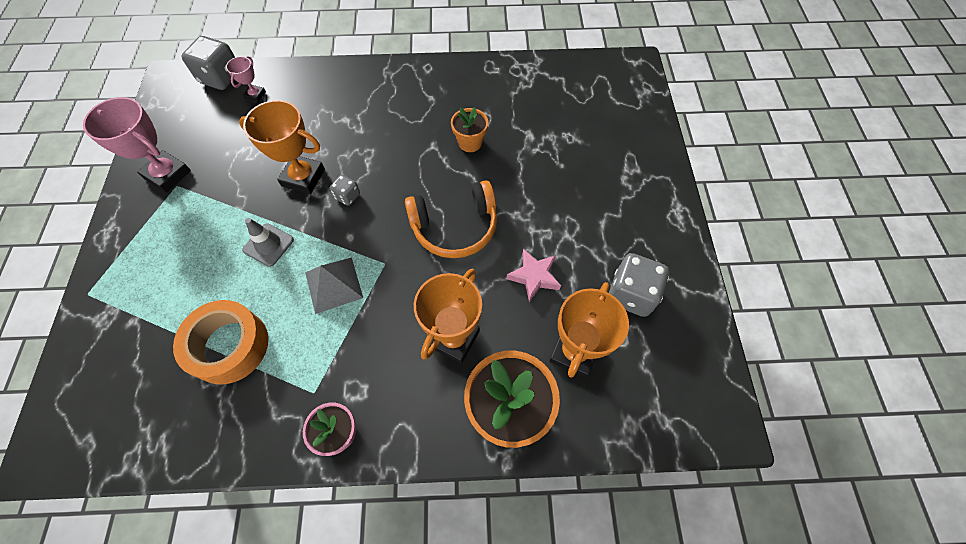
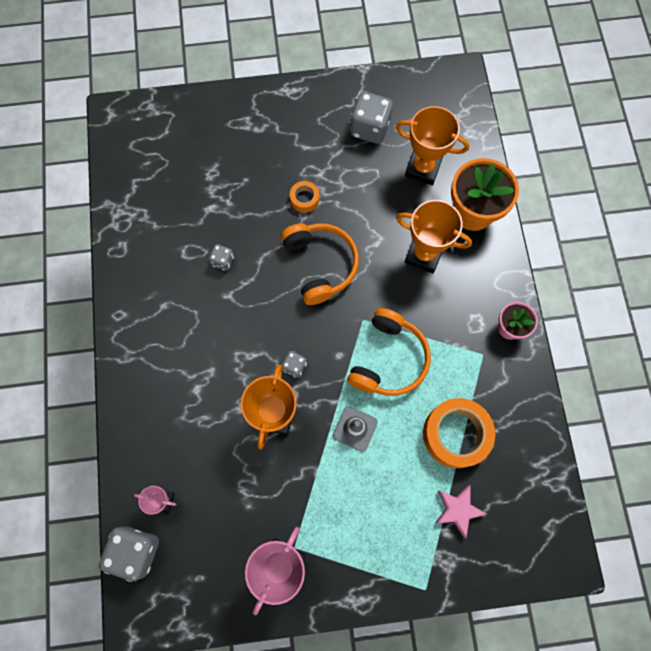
camera: 95 degrees left, 10 degrees up
grey pyramid [305,258,363,314] -> orange headphones [347,308,431,396]
orange flower pot [451,107,488,152] -> grey dice [209,244,234,271]
pink star [507,249,561,302] -> pink star moved to [435,485,486,538]
none -> orange tape [290,181,319,213]

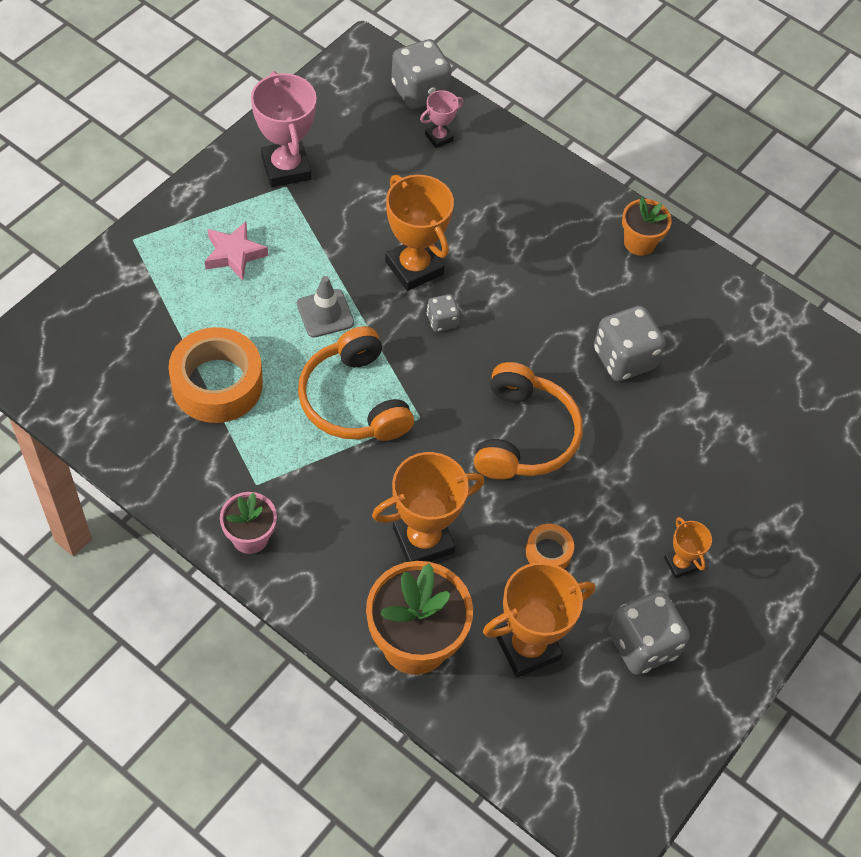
camera: 130 degrees right, 15 degrees down
grey dice [209,244,234,271] -> grey dice [594,306,665,381], size x1.92
orange headphones [281,223,359,305] -> orange headphones turned 105 degrees counterclockwise [474,362,583,479]
orange tape [290,181,319,213] -> orange tape moved to [526,524,574,569]
pink star [435,485,486,538] -> pink star moved to [205,222,268,281]
none -> orange flower pot [622,197,671,256]
none -> orange trophy [664,517,712,578]

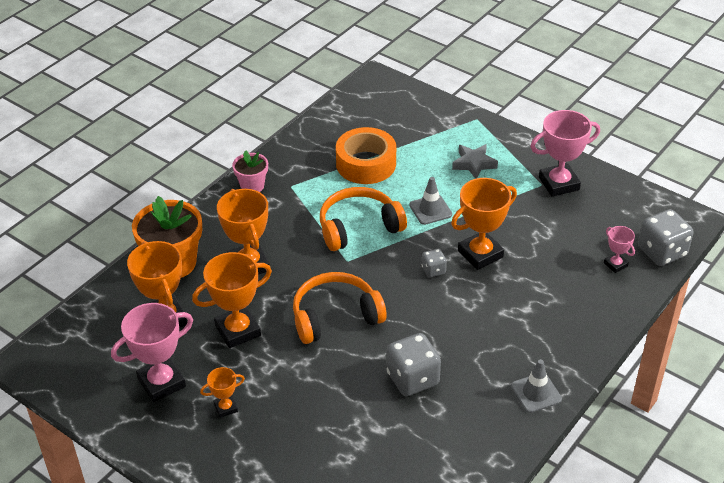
camera: 95 degrees right, 15 degrees down
pink star [205,222,268,281] -> grey star [452,144,498,179]
orange headphones [474,362,583,479] -> orange headphones turned 150 degrees clockwise [293,272,387,344]
orange tape [526,524,574,569] -> orange trophy [192,252,272,348]
grey dice [608,591,690,675] -> pink trophy [111,303,193,402]
orange flower pot [622,197,671,256] -> grey traffic cone [511,359,562,413]

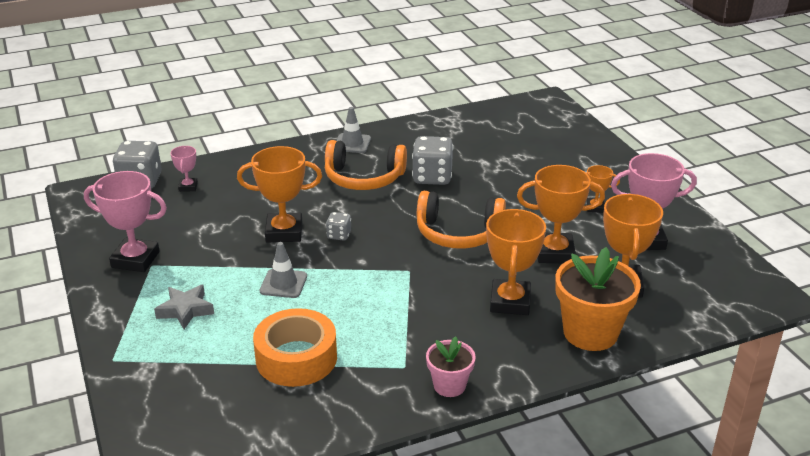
camera: 150 degrees left, 10 degrees down
orange headphones [320,187,407,251] -> orange headphones moved to [325,140,407,190]

